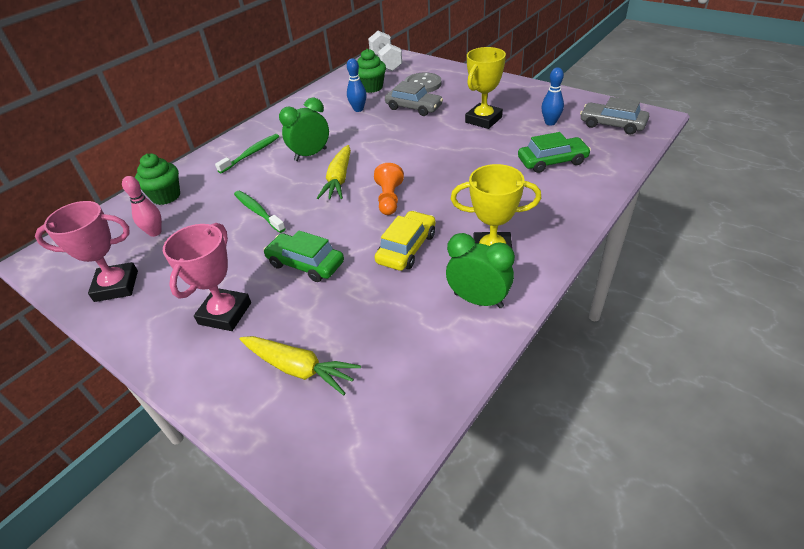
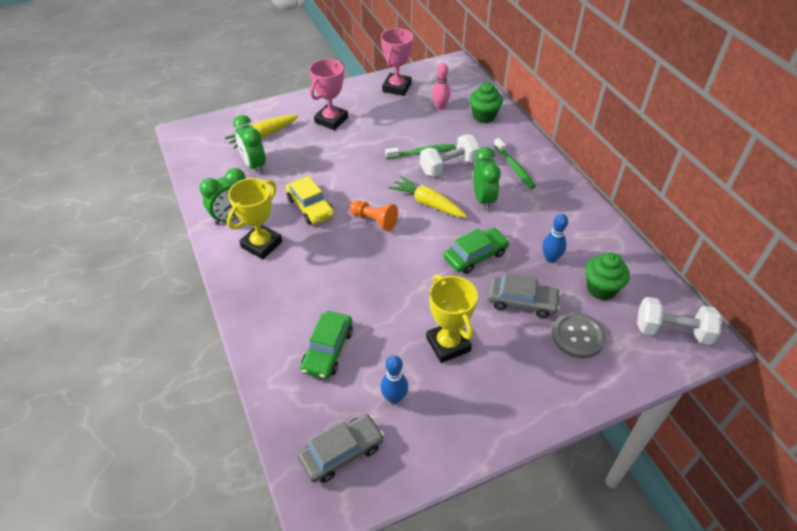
camera: 115 degrees right, 5 degrees up
pink trophy [163,223,251,331] -> pink trophy turned 75 degrees clockwise [309,59,348,130]
green car [263,230,344,282] -> green car moved to [444,227,509,274]
grey car [385,81,443,116] -> grey car turned 135 degrees counterclockwise [487,273,561,318]
none -> green clock [233,115,266,174]
none -> white dumbbell [420,134,481,177]

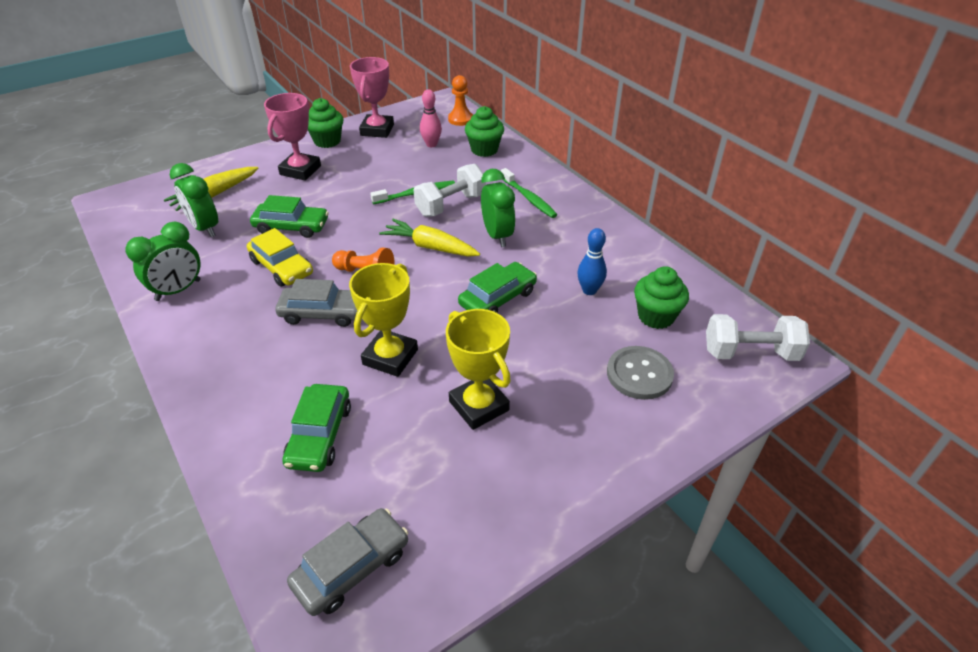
camera: 10 degrees left, 5 degrees down
yellow trophy [227,178,282,259] -> yellow trophy moved to [349,263,418,377]
blue bowling pin [380,355,408,404] -> none
grey car [487,273,561,318] -> grey car moved to [275,279,357,327]
none -> green car [250,195,329,238]
none -> green cupcake [308,98,343,148]
none -> orange pawn [448,75,473,126]

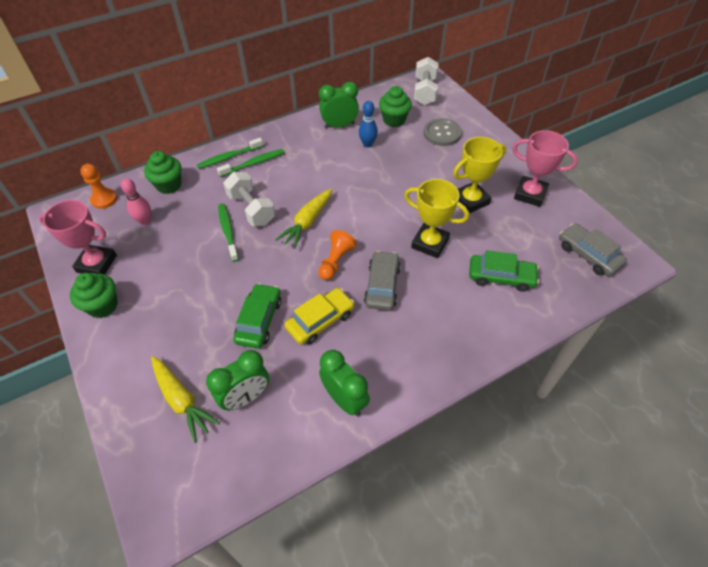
camera: 85 degrees left, 10 degrees up
pink trophy [264,93,321,181] -> pink trophy moved to [512,130,578,207]
green car [458,262,537,313] -> none
green clock [481,169,516,247] -> green clock moved to [319,82,359,128]
none -> green toothbrush [197,138,263,169]

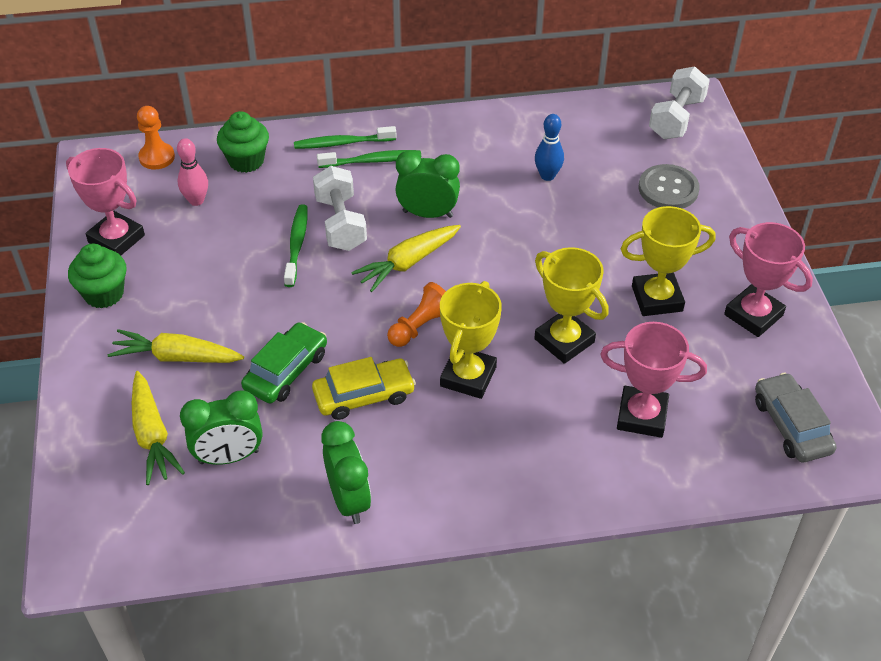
camera: 20 degrees right, 5 degrees down
green clock [319,82,359,128] -> green clock moved to [396,150,460,218]
grey car [364,251,401,310] -> yellow trophy [440,281,502,399]
green cupcake [379,86,412,127] -> none
green car [469,250,539,292] -> pink trophy [600,322,707,438]
none -> yellow carrot [107,329,244,363]

